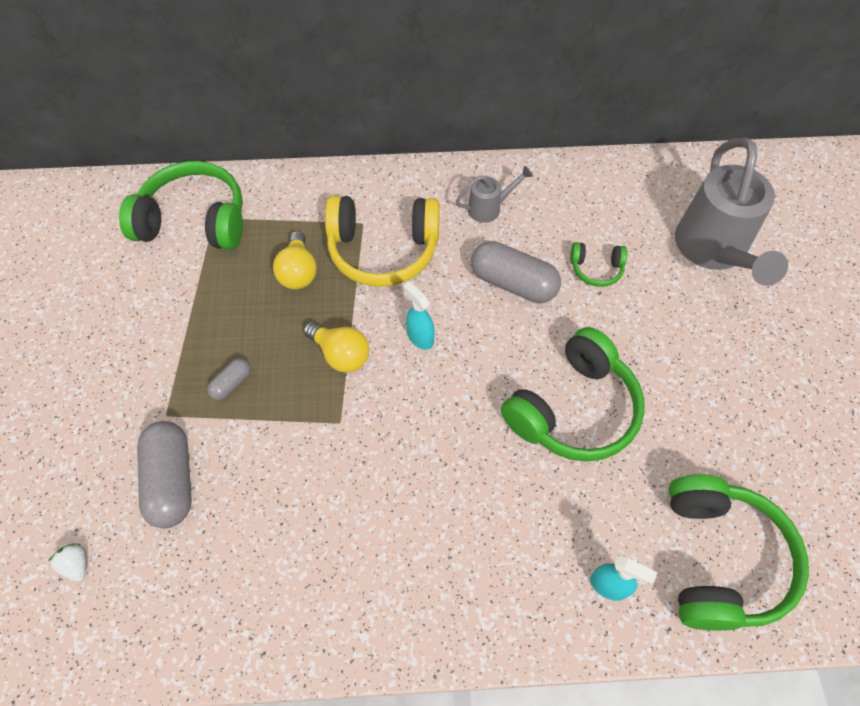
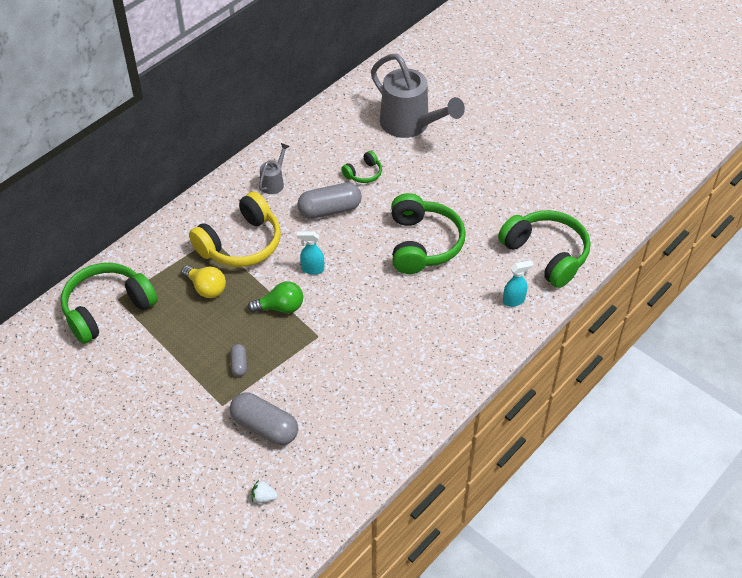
camera: 45 degrees left, 10 degrees down
yellow light bulb [303,322,369,373] -> green light bulb [248,281,303,313]

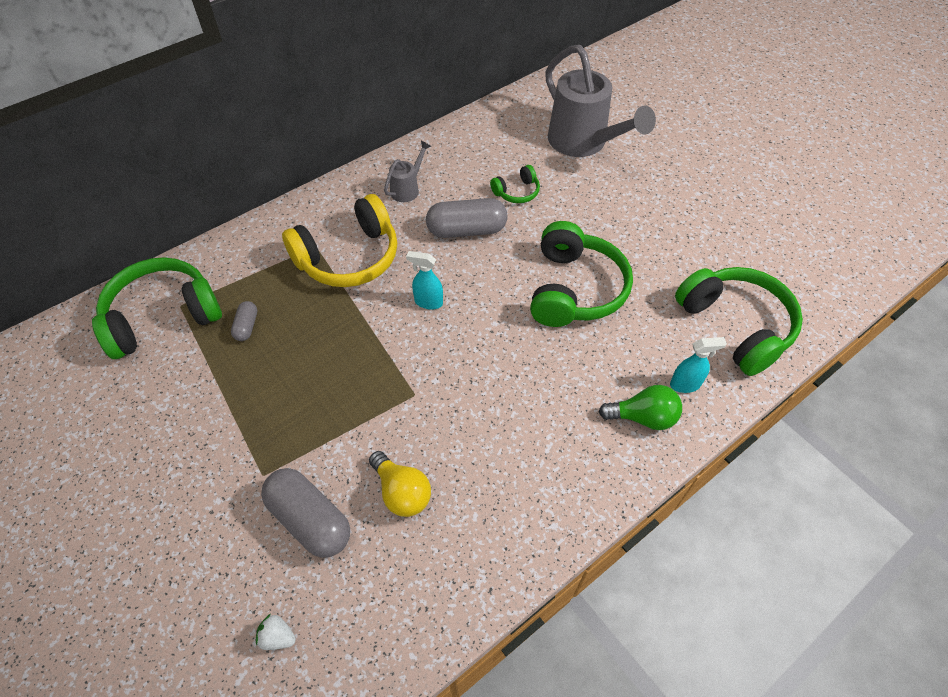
camera: 10 degrees right, 5 degrees up
yellow light bulb [181,265,226,298] -> yellow light bulb moved to [369,451,431,517]
grey capsule [230,344,247,376] -> grey capsule moved to [231,301,257,341]
green light bulb [248,281,303,313] -> green light bulb moved to [599,385,682,430]

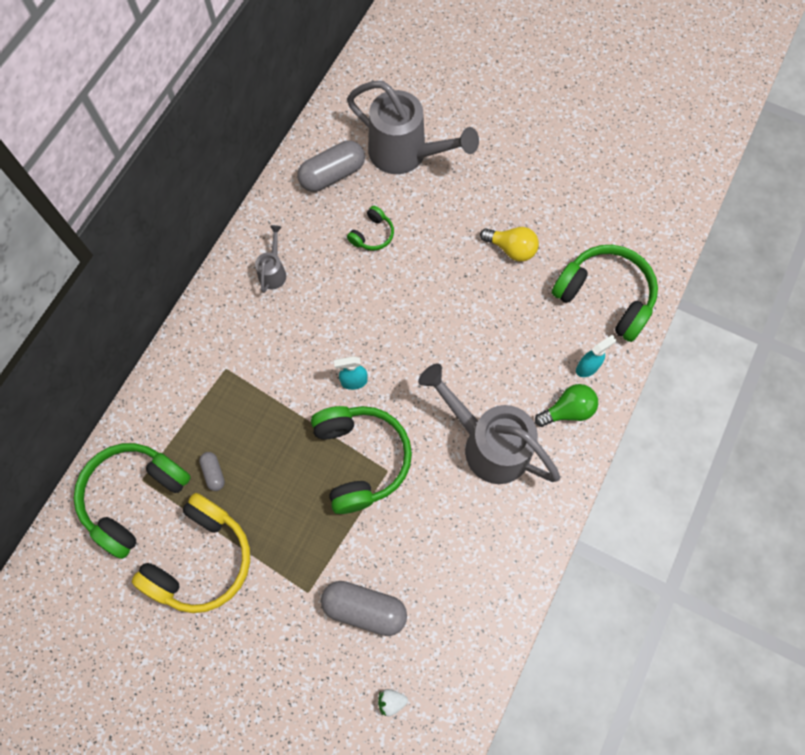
camera: 25 degrees left, 15 degrees up
yellow headphones [282,194,397,287] -> yellow headphones moved to [132,493,250,613]
yellow light bulb [369,451,431,517] -> yellow light bulb moved to [480,227,539,262]
grey capsule [426,198,507,238] -> grey capsule moved to [297,140,365,192]
green headphones [530,221,633,327] -> green headphones moved to [311,406,412,514]
none -> grey watering can [418,364,560,484]

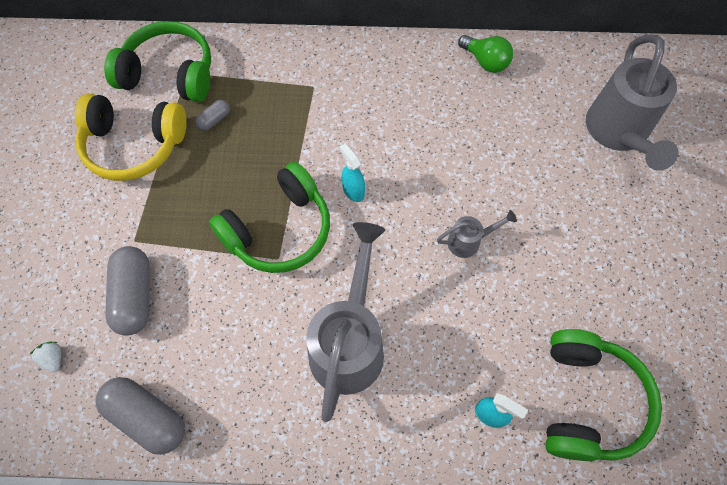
camera: 65 degrees right, 5 degrees down
grey watering can [255,225,286,293] -> grey watering can moved to [437,210,517,258]
grey capsule [297,140,365,192] -> grey capsule moved to [96,377,185,455]
green headphones [347,206,394,250] -> none
yellow light bulb [480,227,539,262] -> none
green light bulb [535,384,598,427] -> green light bulb moved to [458,35,513,73]

